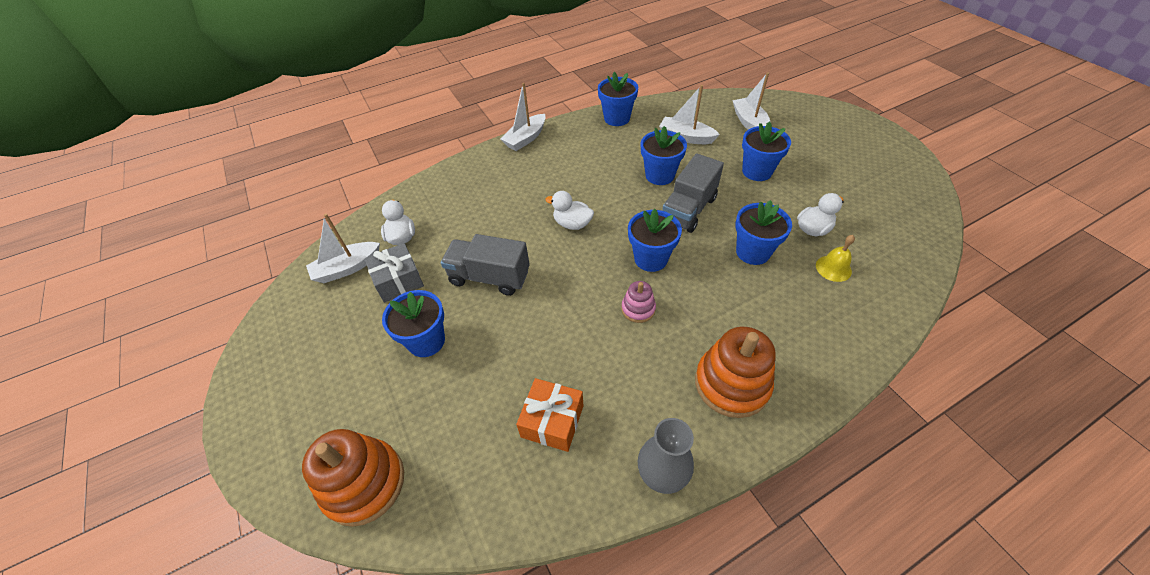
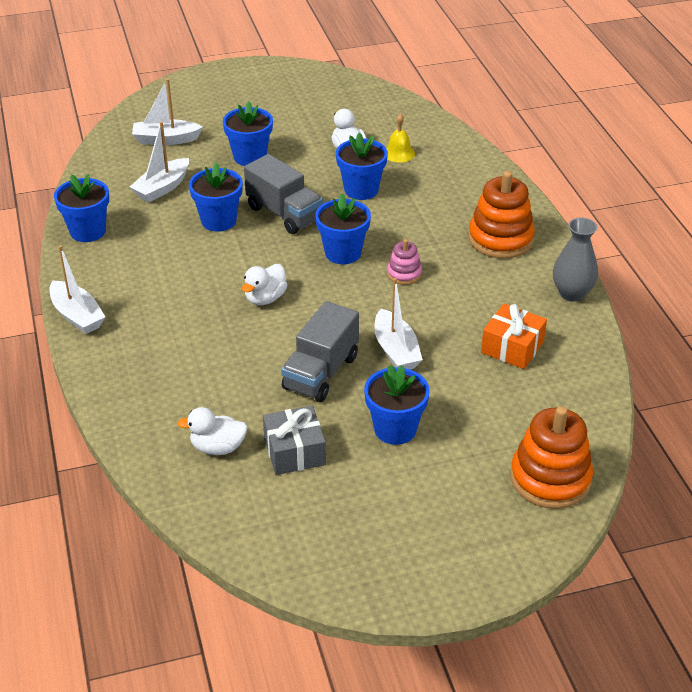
camera: 80 degrees left, 10 degrees down
white boat [306,214,380,283] -> white boat moved to [374,278,423,369]

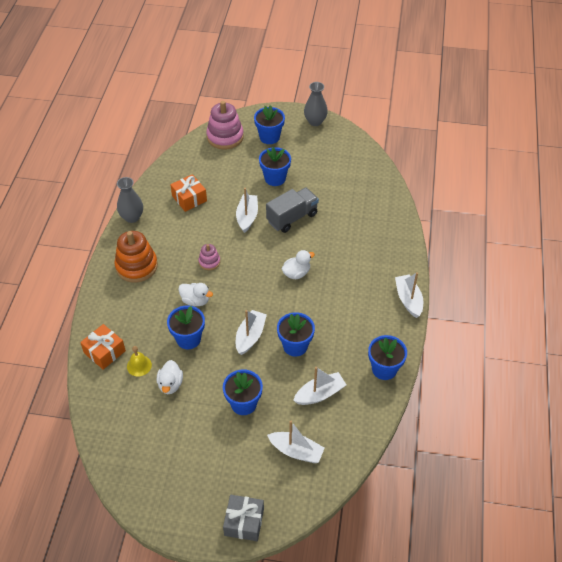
camera: 155 degrees left, 10 degrees up
white duck [177,407,248,455] -> white duck moved to [178,283,213,306]
grey truck [244,154,323,234] -> white boat [236,310,267,355]
grey gift [263,406,326,475] -> grey gift moved to [223,495,264,541]
blue flower pot [315,194,371,264] -> blue flower pot moved to [254,105,285,144]
orange stacking toy [511,406,593,509] -> pink stacking toy [206,101,244,149]
none -> orange gift [80,324,126,370]
none -> grey vase [304,82,328,126]

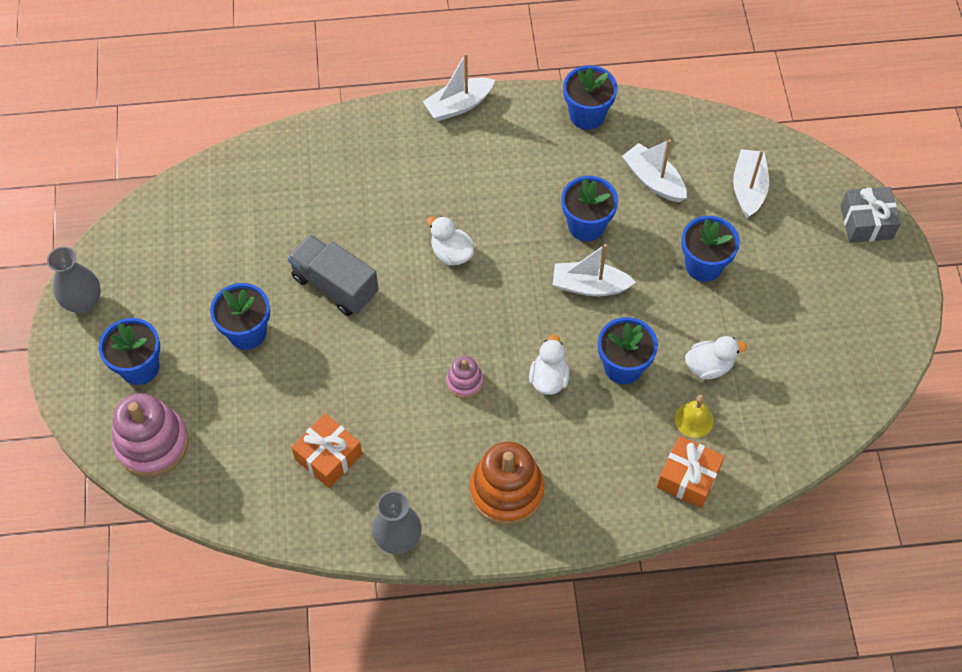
camera: 105 degrees left, 10 degrees up
white boat [236,188,258,233] -> none

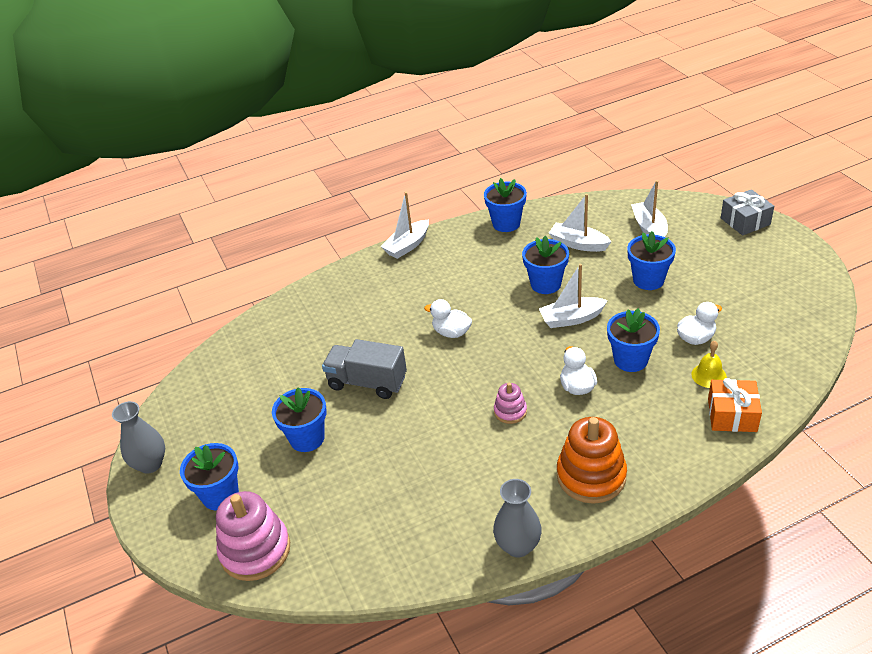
camera: 15 degrees left, 20 degrees down
orange gift [291,414,362,488] -> none

